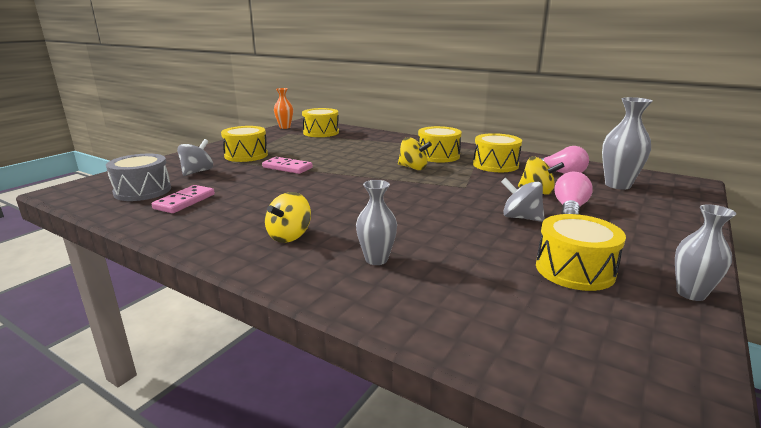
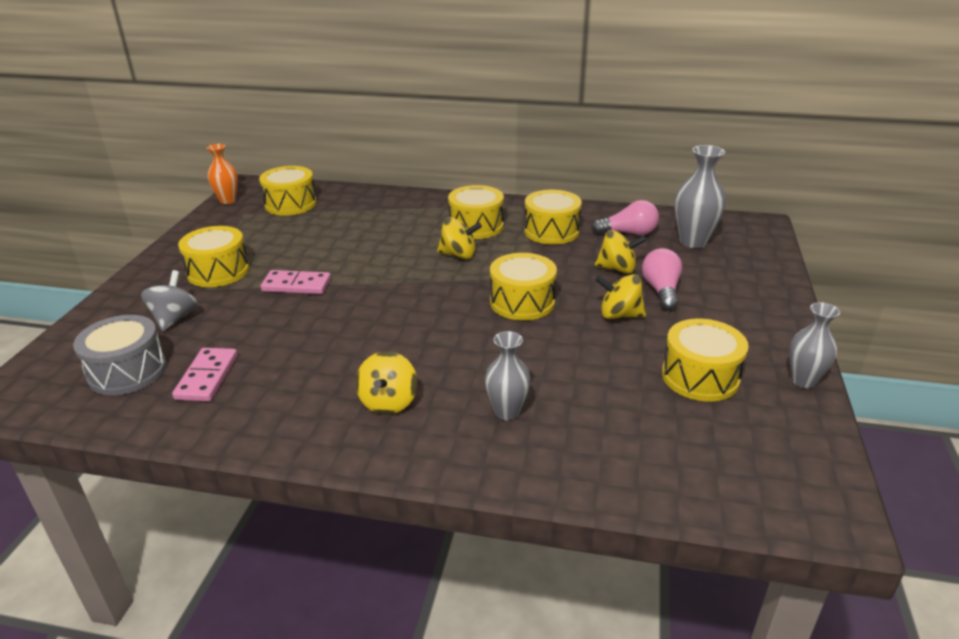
camera: 20 degrees left, 10 degrees up
grey spinning top [501,178,545,222] -> yellow spinning top [595,274,646,319]
none -> yellow drum [490,253,557,320]

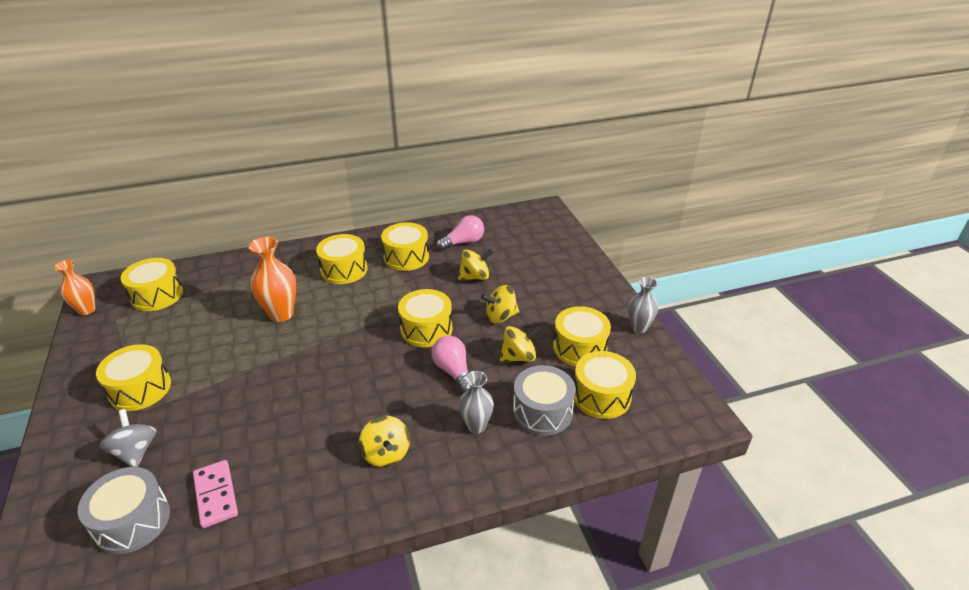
camera: 30 degrees left, 5 degrees up
pink domino [261,270,331,294] -> none
yellow spinning top [437,217,482,259] -> yellow spinning top moved to [500,326,541,362]
pink light bulb [642,248,682,311] -> pink light bulb moved to [431,336,470,393]
grey vase [675,145,726,248] -> none
none -> orange vase [249,237,296,322]
none -> grey drum [513,365,576,436]
none -> yellow drum [574,351,636,419]

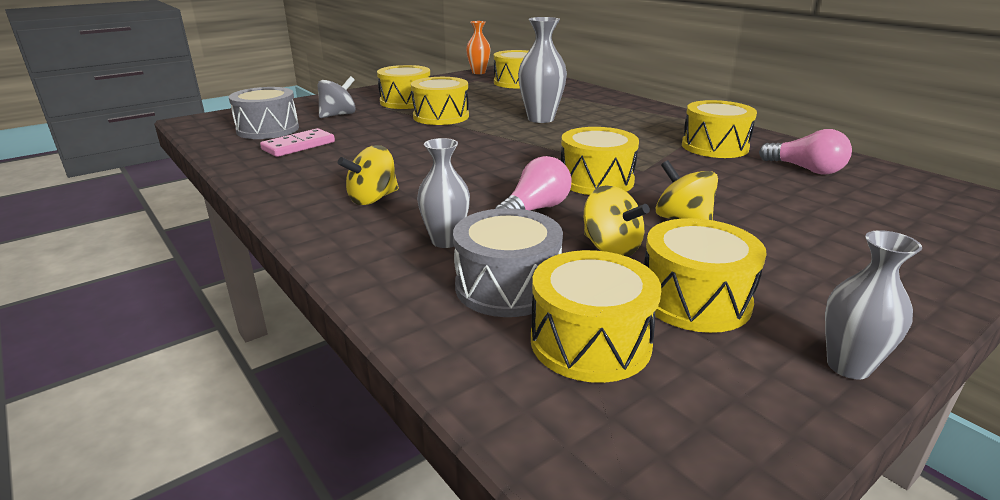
camera: 70 degrees right, 10 degrees down
orange vase [249,237,296,322] -> grey vase [518,17,567,123]
yellow drum [316,234,368,284] -> yellow drum moved to [411,77,469,125]
yellow spinning top [458,249,493,280] -> none

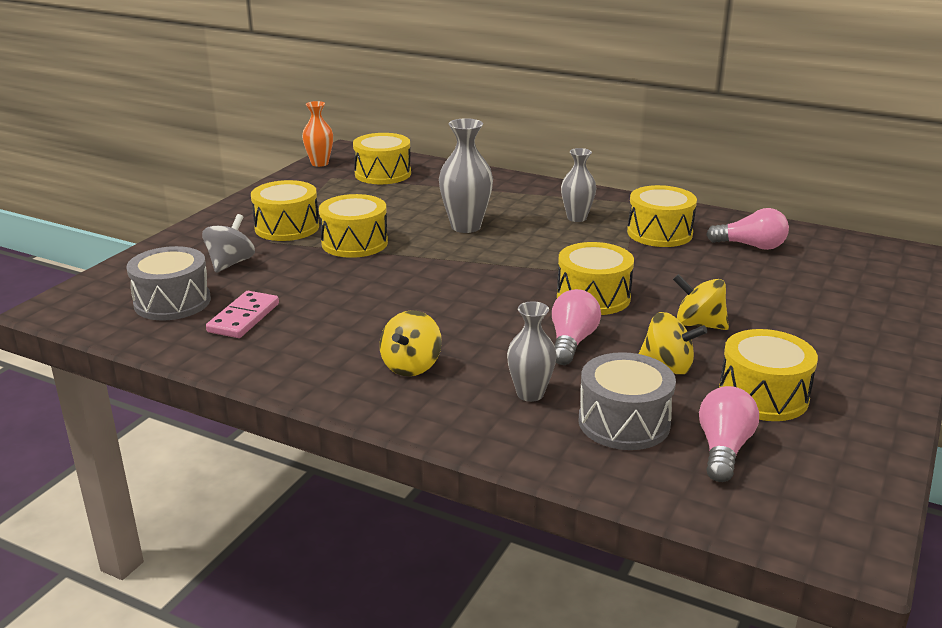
camera: 25 degrees left, 0 degrees up
yellow drum [531,250,661,383] -> pink light bulb [699,386,759,482]
grey vase [825,230,922,379] -> grey vase moved to [561,148,596,222]

